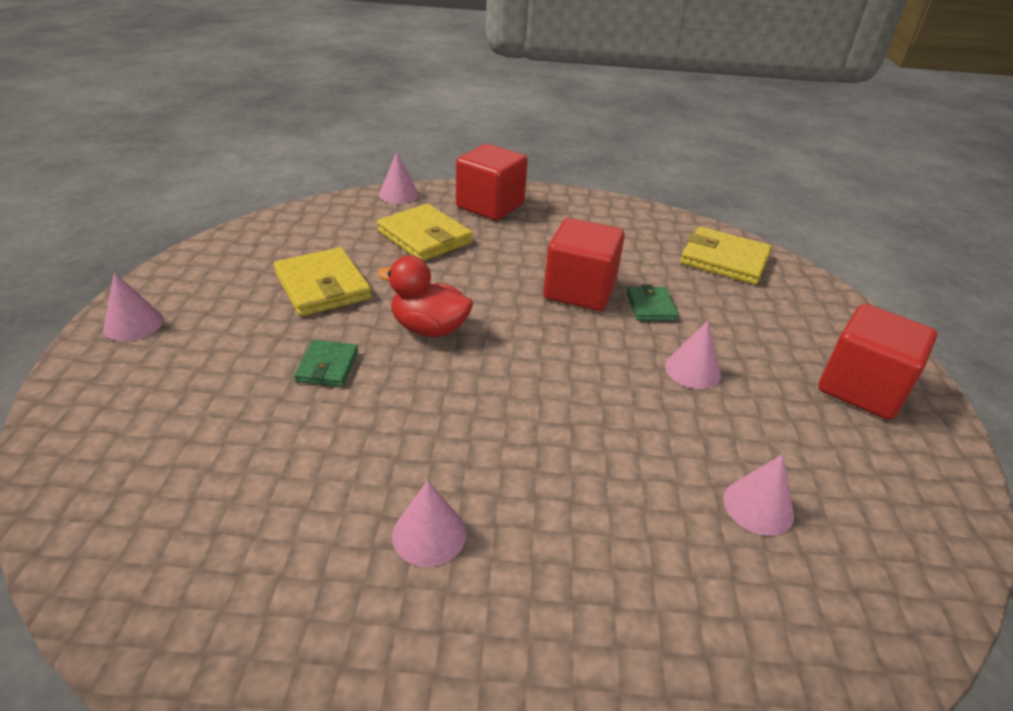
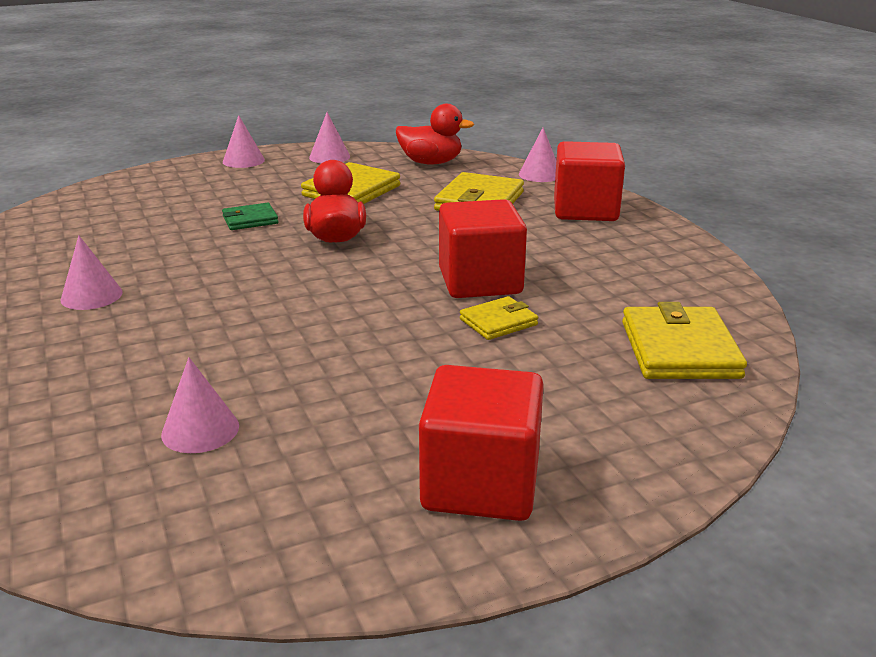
camera: 65 degrees right, 10 degrees down
green wallet [627,285,678,321] -> yellow wallet [460,296,538,340]
pink cone [665,320,721,389] -> pink cone moved to [309,112,350,163]
none -> red duck [396,104,474,165]

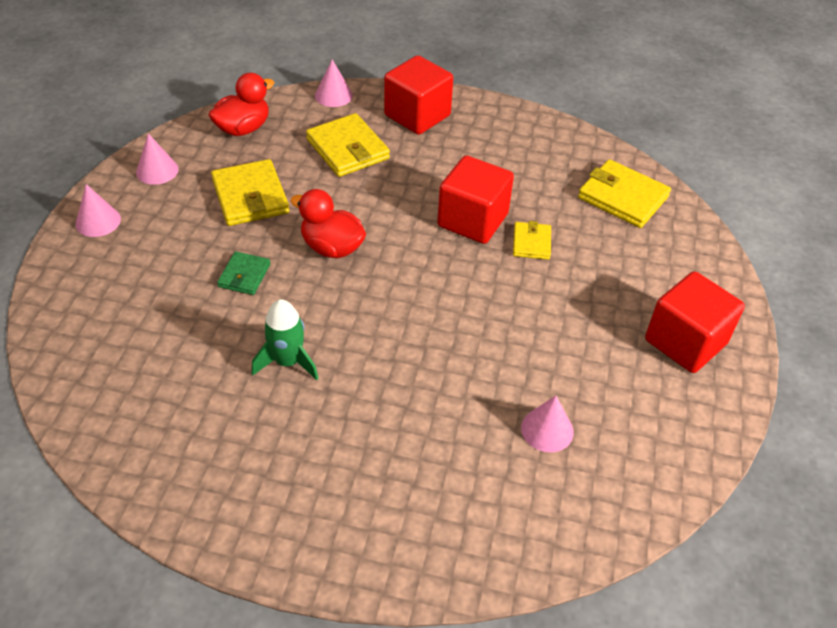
camera: 55 degrees left, 20 degrees up
pink cone [61,235,123,310] -> none
none -> green rocket [252,299,318,380]

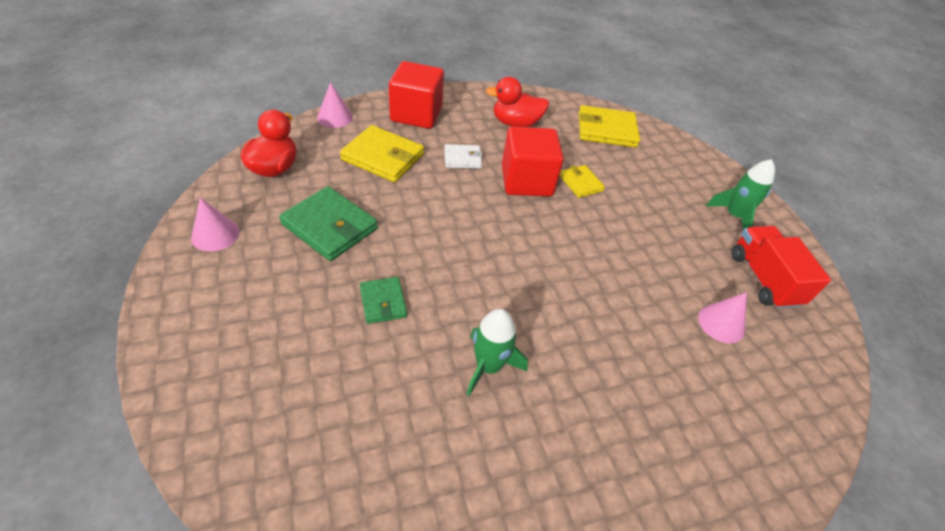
camera: 35 degrees left, 0 degrees up
pink cone [75,184,121,237] -> none
yellow wallet [211,159,289,226] -> green wallet [279,186,378,261]
red duck [290,189,366,258] -> red duck moved to [486,77,549,127]
red cube [645,271,745,373] -> green rocket [706,159,775,230]
none -> white wallet [444,144,483,169]
none -> red truck [731,226,831,309]

